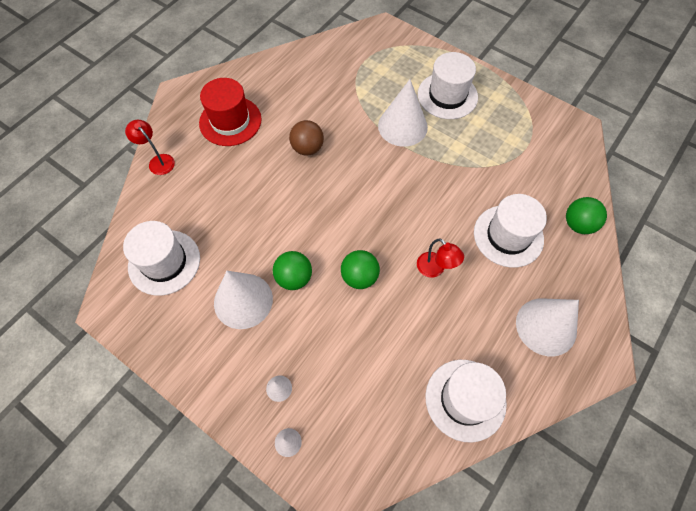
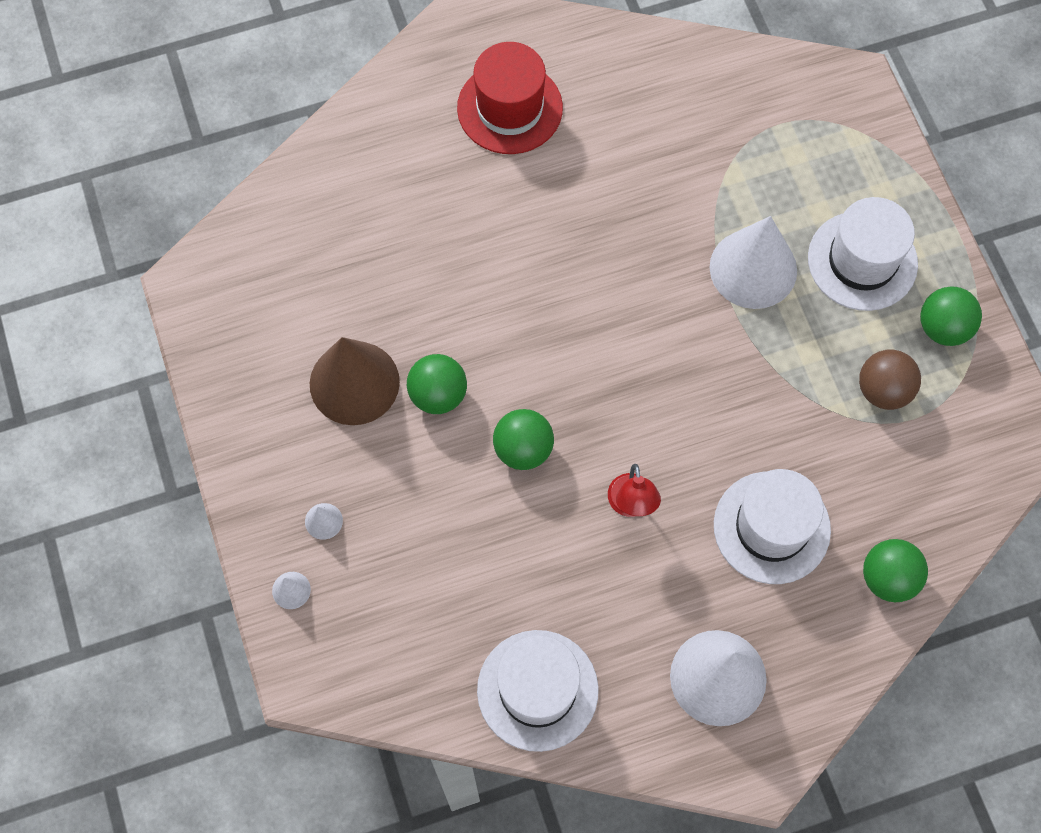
camera: 35 degrees right, 5 degrees up
white hat [123,221,200,296] -> none
red lamp [125,120,175,175] -> none
white cone [214,271,273,329] -> brown cone [310,337,400,425]
brown ball [289,120,324,156] -> brown ball moved to [859,349,921,410]
none -> green ball [920,287,982,346]

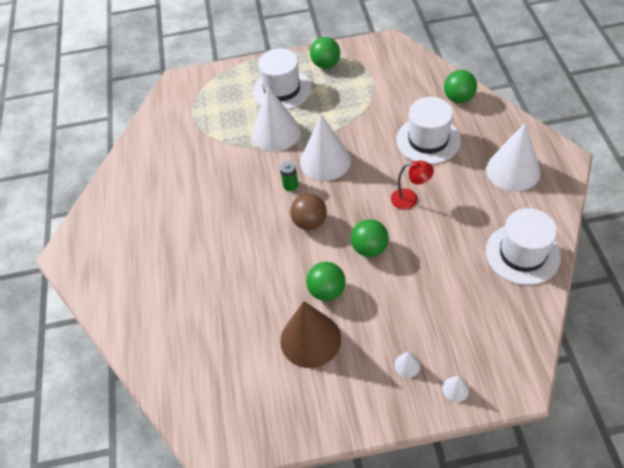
camera: 75 degrees left, 15 degrees down
red hat [457,42,563,154] -> none
brown ball [859,349,921,410] -> brown ball moved to [290,194,327,230]
none -> green battery [280,161,298,191]
none -> white cone [300,114,351,181]

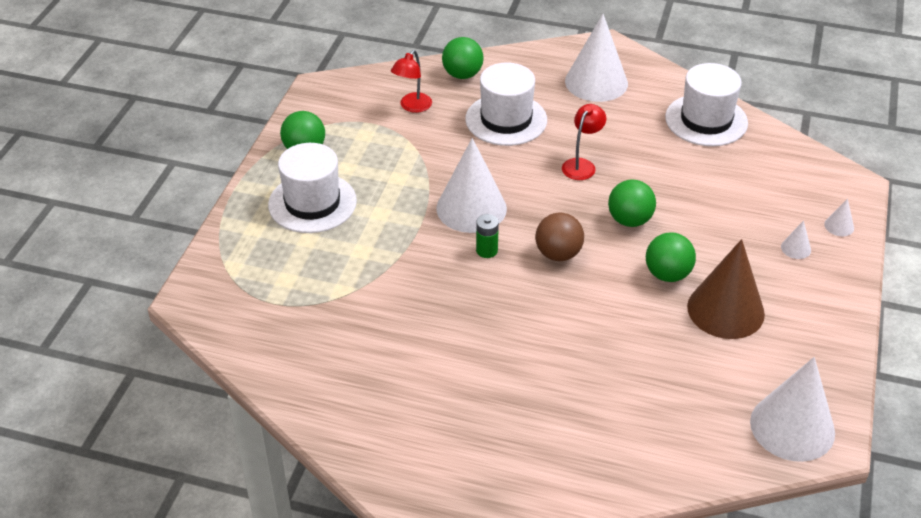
camera: 70 degrees left, 10 degrees down
white cone [252,86,301,151] -> white cone moved to [750,357,835,462]
none -> red lamp [391,50,432,113]

